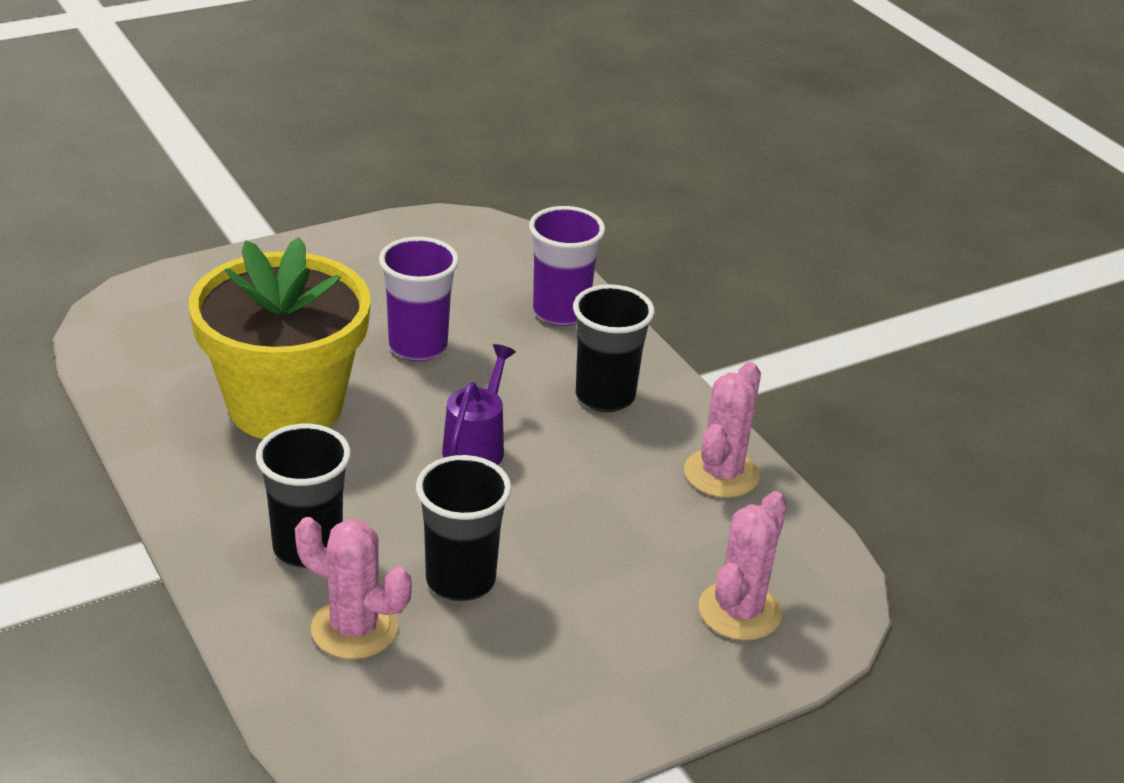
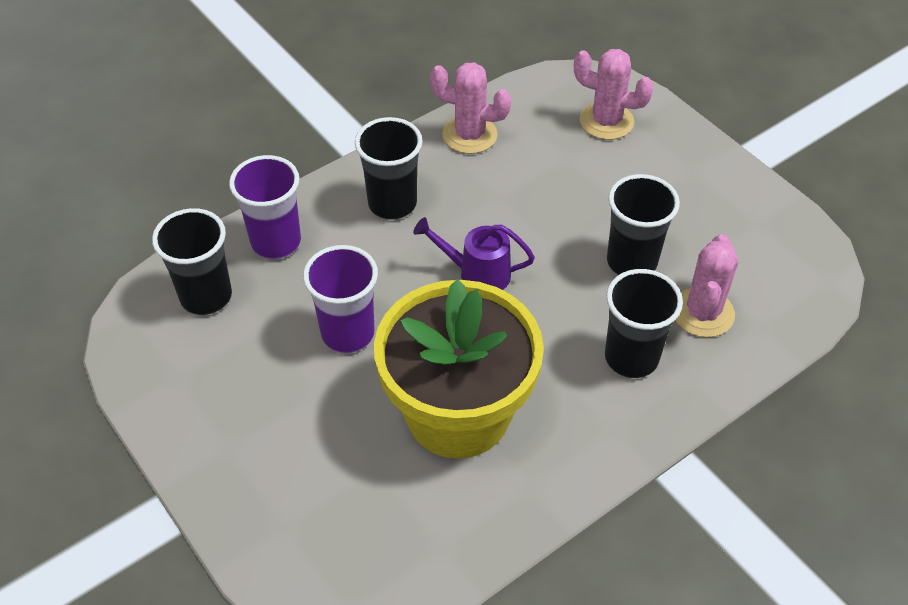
camera: 95 degrees left, 15 degrees up
none -> black cup [152,208,232,315]

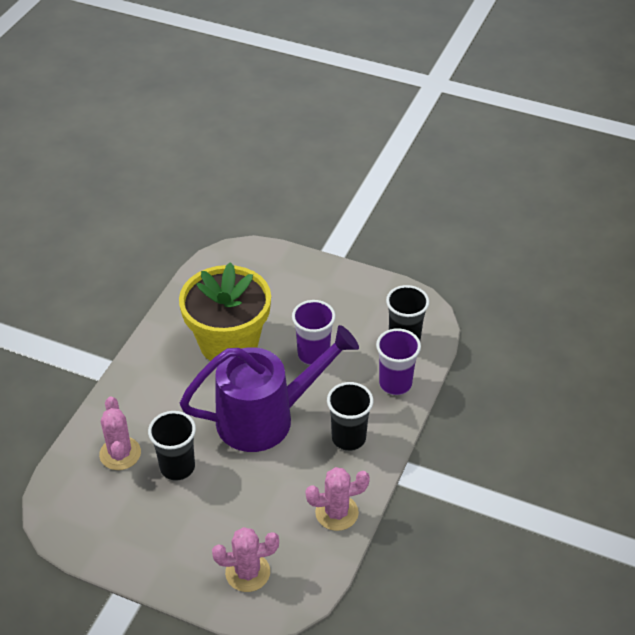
camera: 150 degrees right, 5 degrees down
purple watering can [413,217,535,290] -> purple watering can [180,325,359,452], size x2.27
black cup [605,269,683,378] -> none

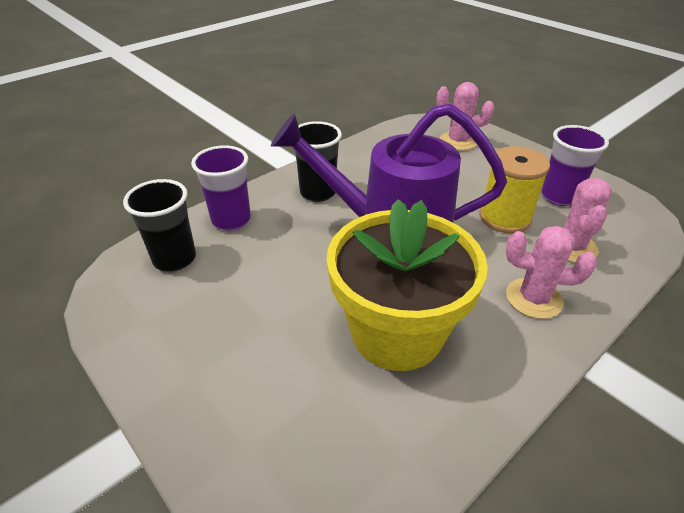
camera: 155 degrees left, 5 degrees down
black cup [148,411,196,481] -> yellow spool [479,146,550,233]
purple cup [292,300,336,365] -> purple cup moved to [541,125,609,206]
pink cactus [306,467,370,531] -> pink cactus moved to [506,226,597,319]

